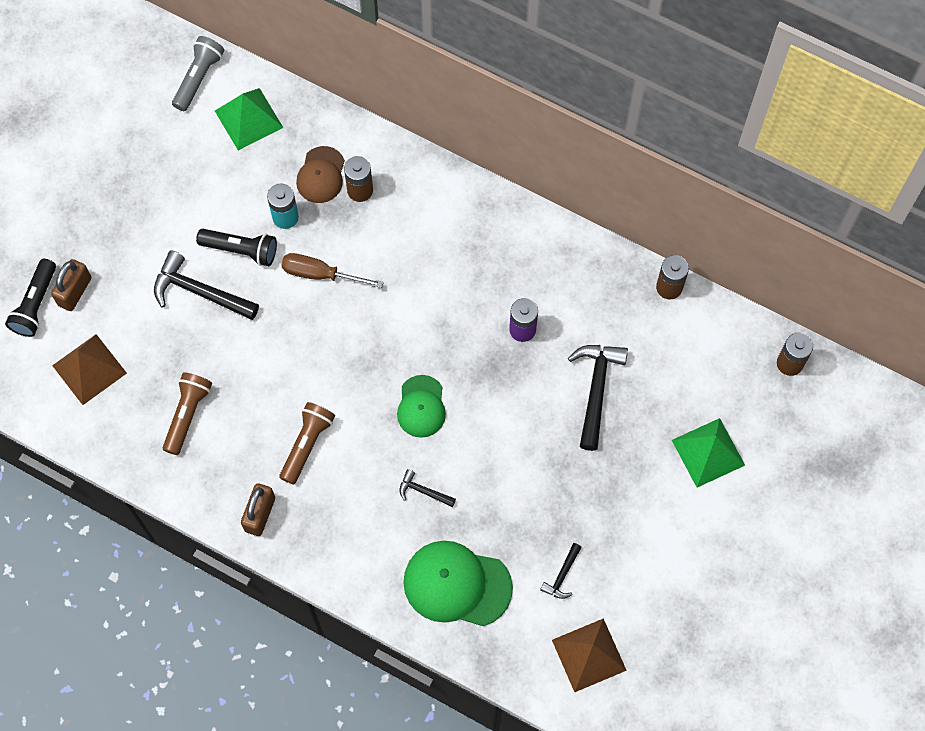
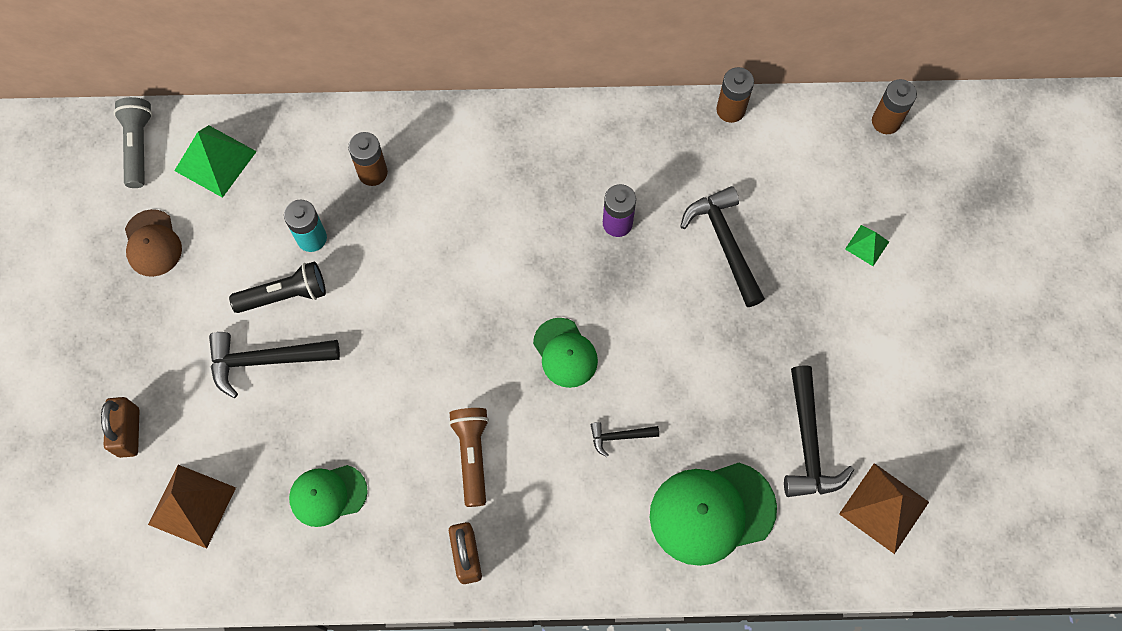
camera: 30 degrees left, 0 degrees up
black flashlight [5,259,56,337] -> none
brown flashlight [163,372,212,455] -> green cap [289,465,368,527]
brown screwdriver [281,253,384,288] -> none
brown cap [296,146,345,203] -> brown cap moved to [125,209,182,277]
black hammer [540,543,582,599] -> black hammer [784,365,854,497], size x1.95
green pyramid [672,418,745,488] -> green pyramid [845,225,889,266], size x0.54

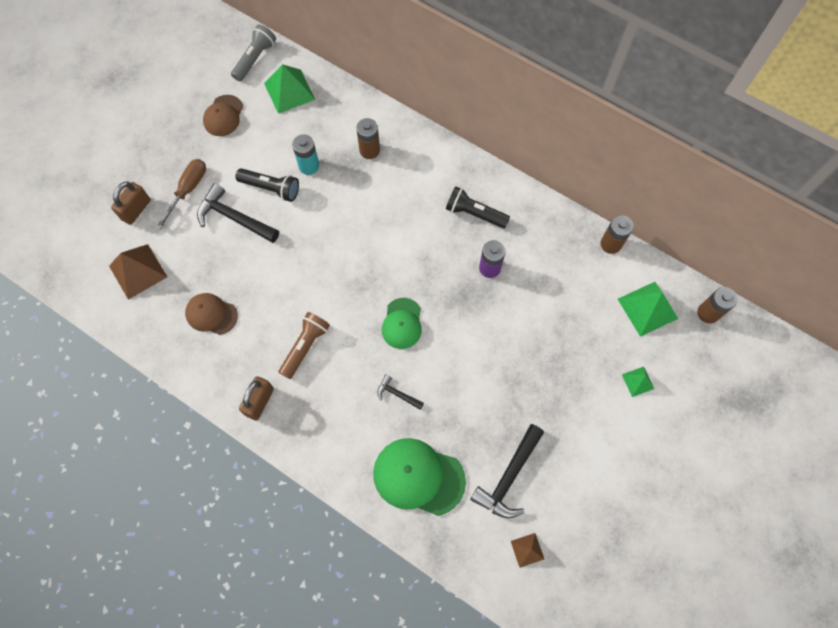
camera: 35 degrees right, 0 degrees up
green cap [289,465,368,527] -> brown cap [185,293,238,335]
black hammer [680,186,765,307] -> none
brown pyramid [839,463,929,554] -> brown pyramid [511,533,544,568], size x0.54
none -> brown screwdriver [156,159,206,229]
none -> black flashlight [446,186,510,228]
none -> green pyramid [618,282,678,337]

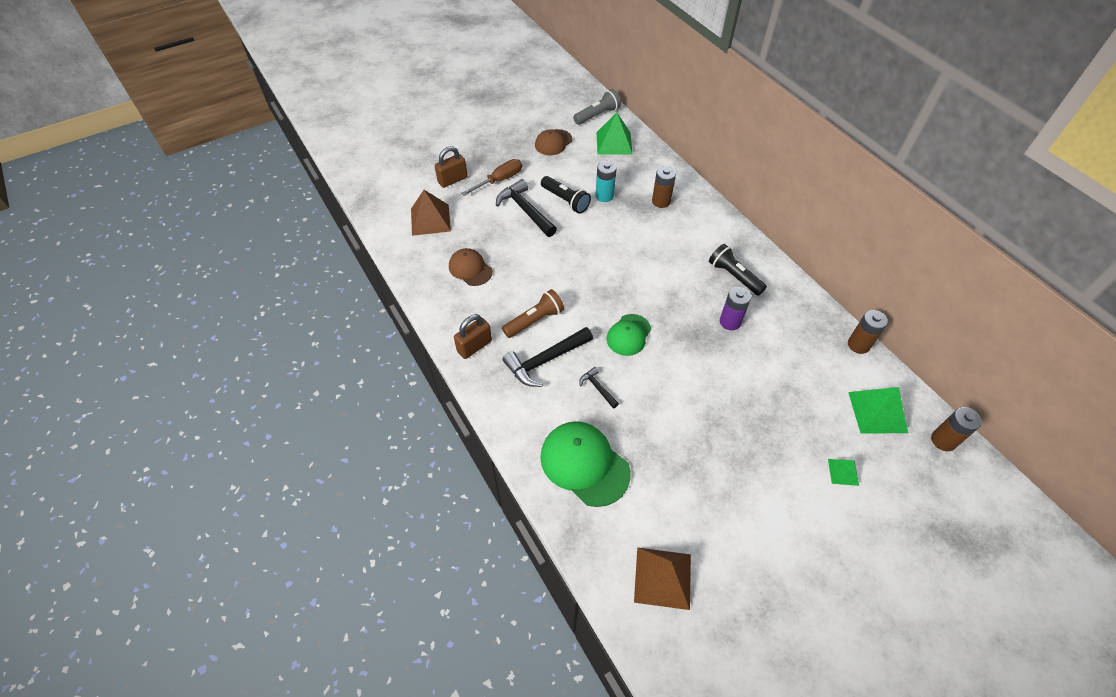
camera: 25 degrees right, 15 degrees down
black hammer [470,424,544,518] -> black hammer moved to [502,327,593,387]
brown pyramid [511,533,544,568] -> brown pyramid [634,548,691,610], size x1.86

